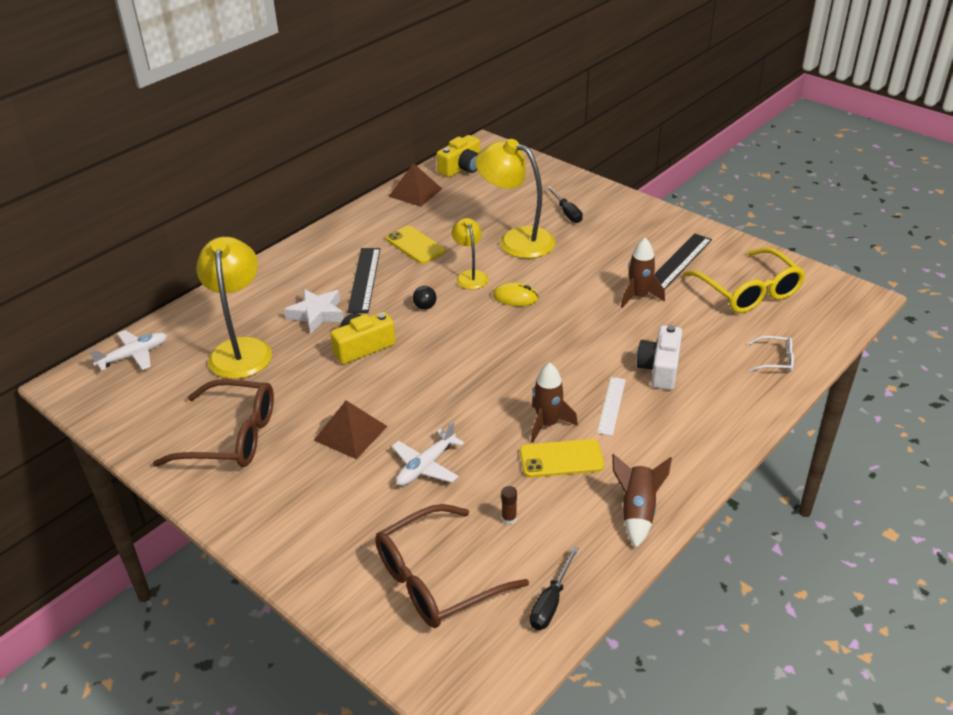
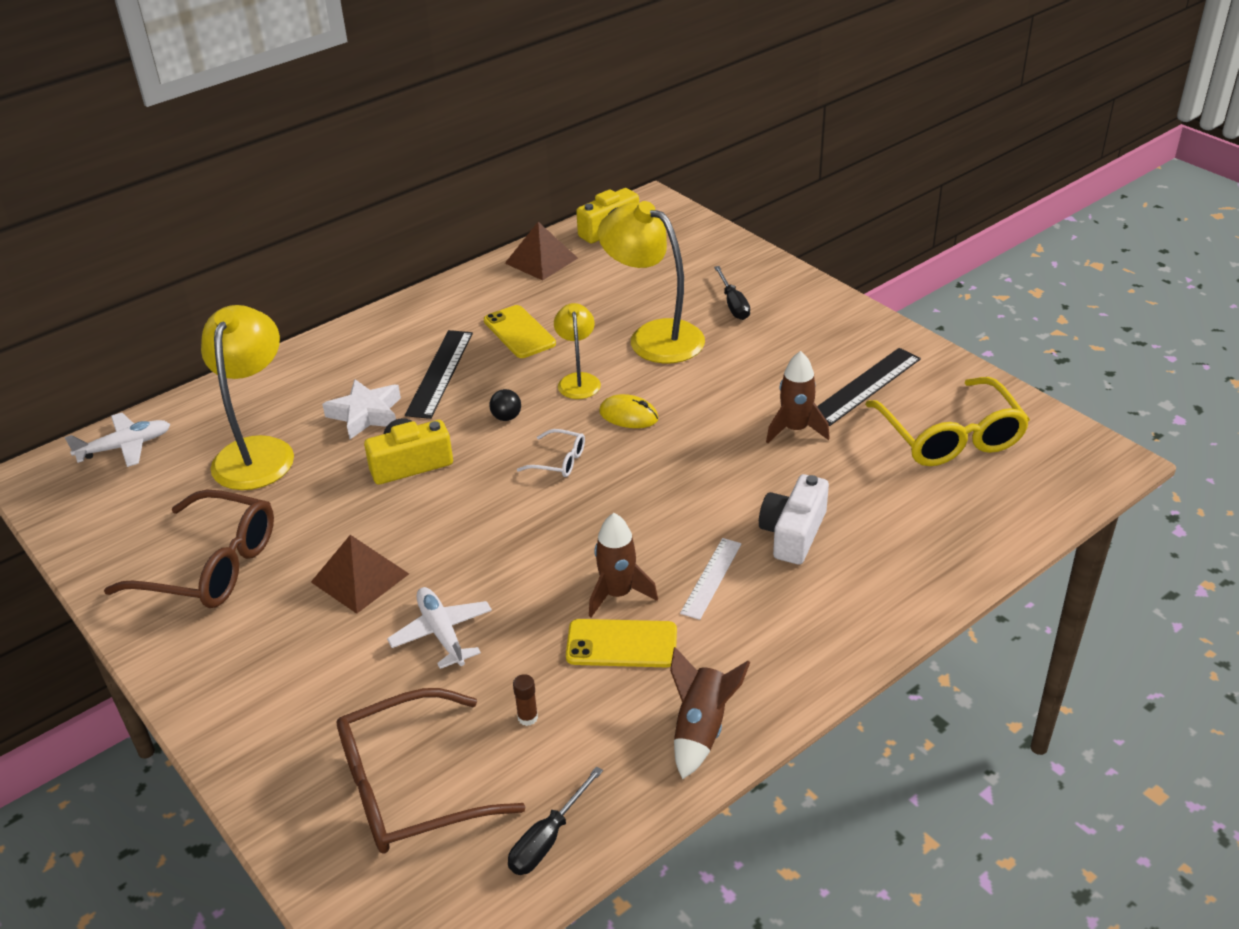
camera: 10 degrees right, 0 degrees up
white plane [392,422,464,486] -> white plane turned 105 degrees clockwise [387,587,492,669]
white glasses [748,336,794,372] -> white glasses moved to [517,429,585,477]

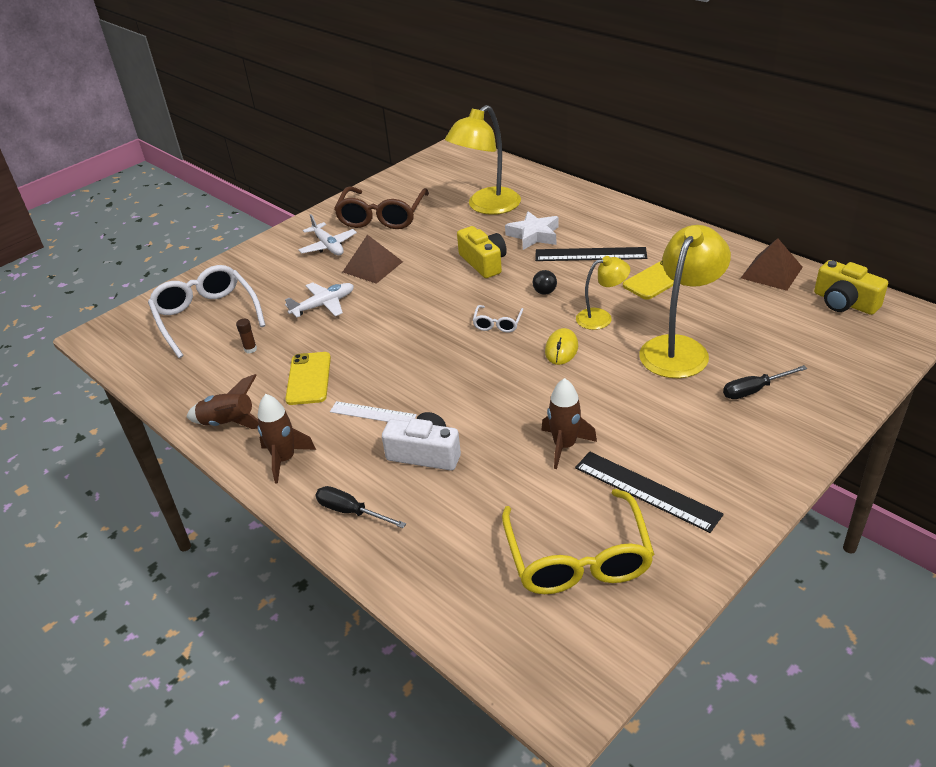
camera: 85 degrees right, 0 degrees up
white plane [65,413,170,467] -> white plane moved to [298,214,357,256]
yellow lamp [201,305,294,490] -> yellow lamp turned 135 degrees clockwise [445,105,521,215]
brown glasses [337,688,526,854] -> white glasses [148,265,266,358]
black screwdriver [508,766,603,875] -> black screwdriver moved to [316,486,406,528]
brown rocket [589,513,658,617] -> brown rocket moved to [258,394,316,483]
yellow glasses [865,377,1030,466] -> yellow glasses turned 75 degrees counterclockwise [502,489,654,594]

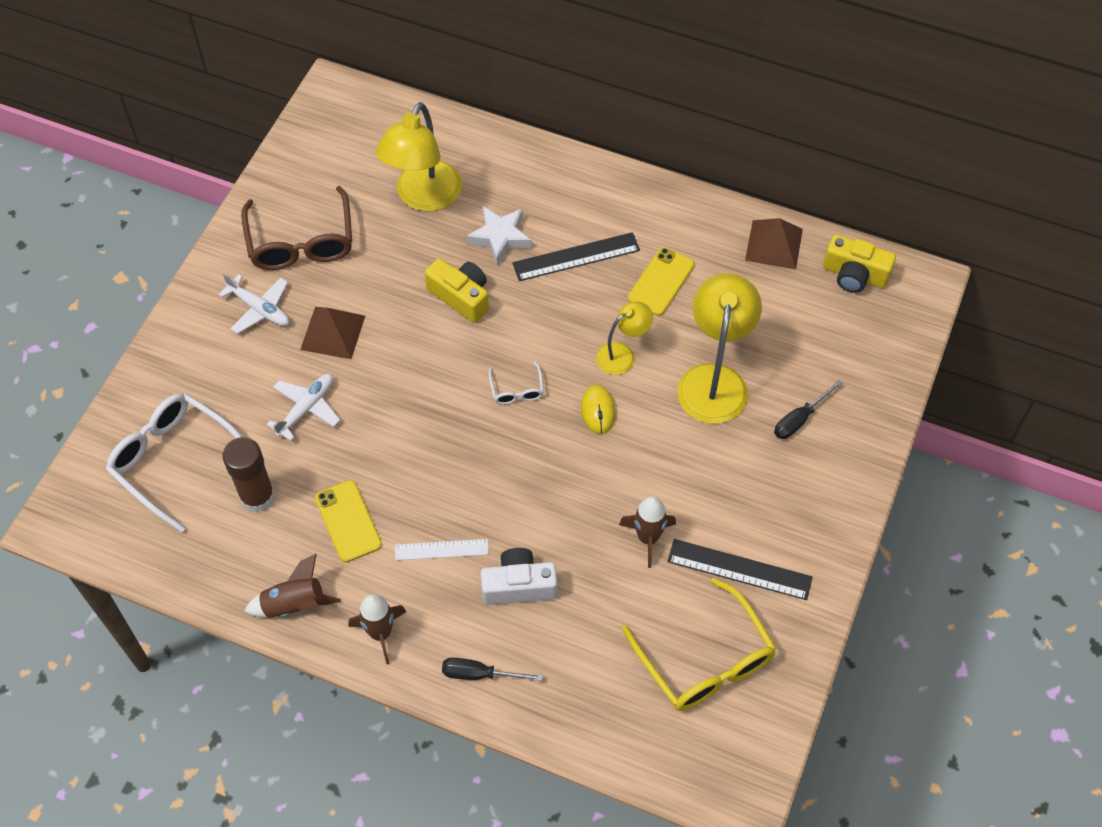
camera: 25 degrees left, 20 degrees up
brown glue stick [236,319,257,353] -> brown glue stick [223,437,275,513], size x2.39
black ball [533,270,557,295] -> none

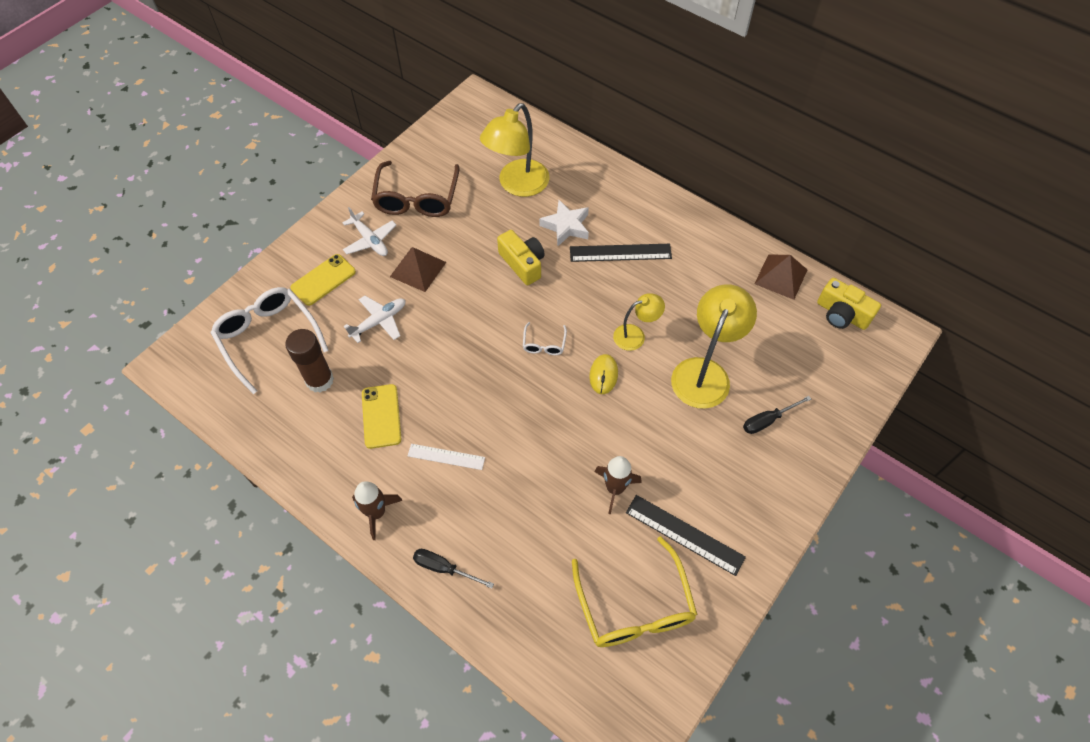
camera: 15 degrees right, 0 degrees up
brown rocket [244,554,341,618] -> none
white camera [481,548,557,605] -> none
yellow phone [628,247,695,316] -> yellow phone moved to [290,254,356,306]

